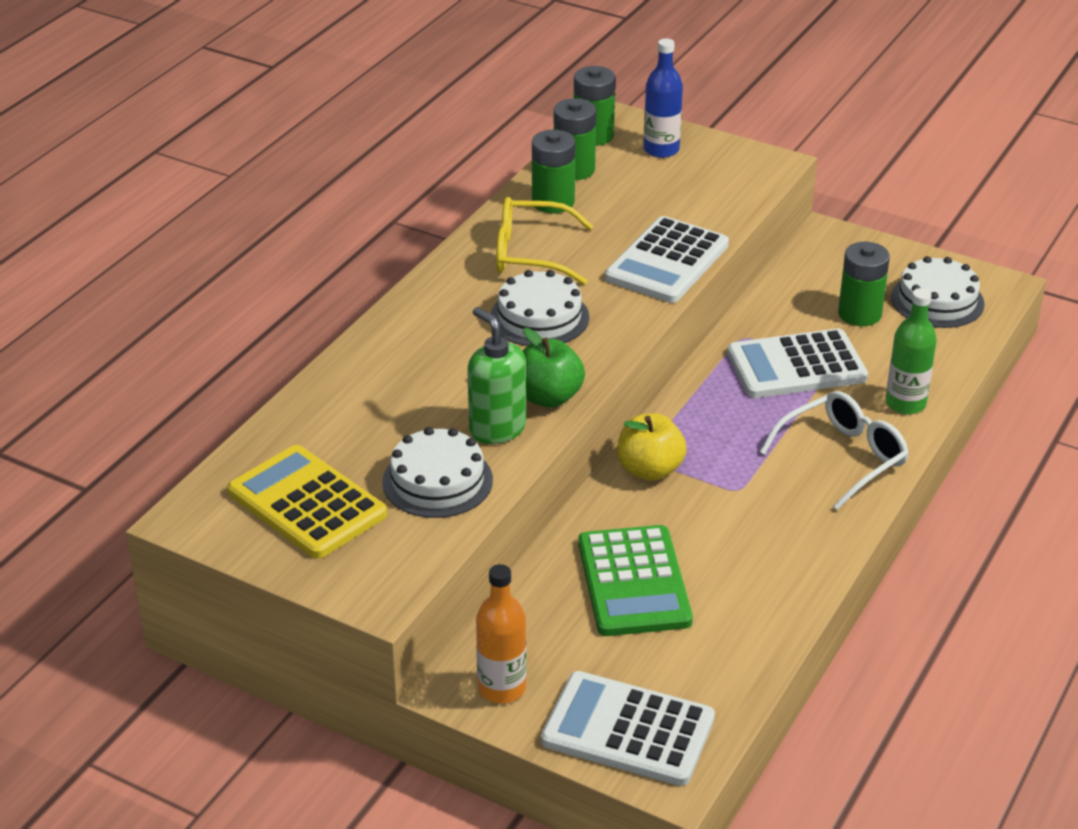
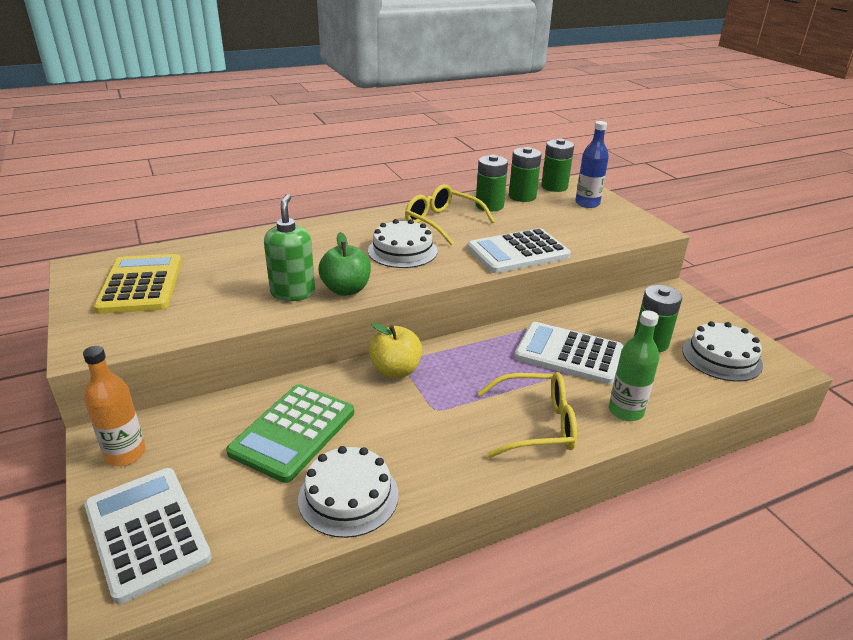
camera: 35 degrees right, 5 degrees down
white cake [382,427,493,518] -> white cake moved to [298,446,399,538]
white glasses [760,391,909,510] -> yellow glasses [478,372,577,458]

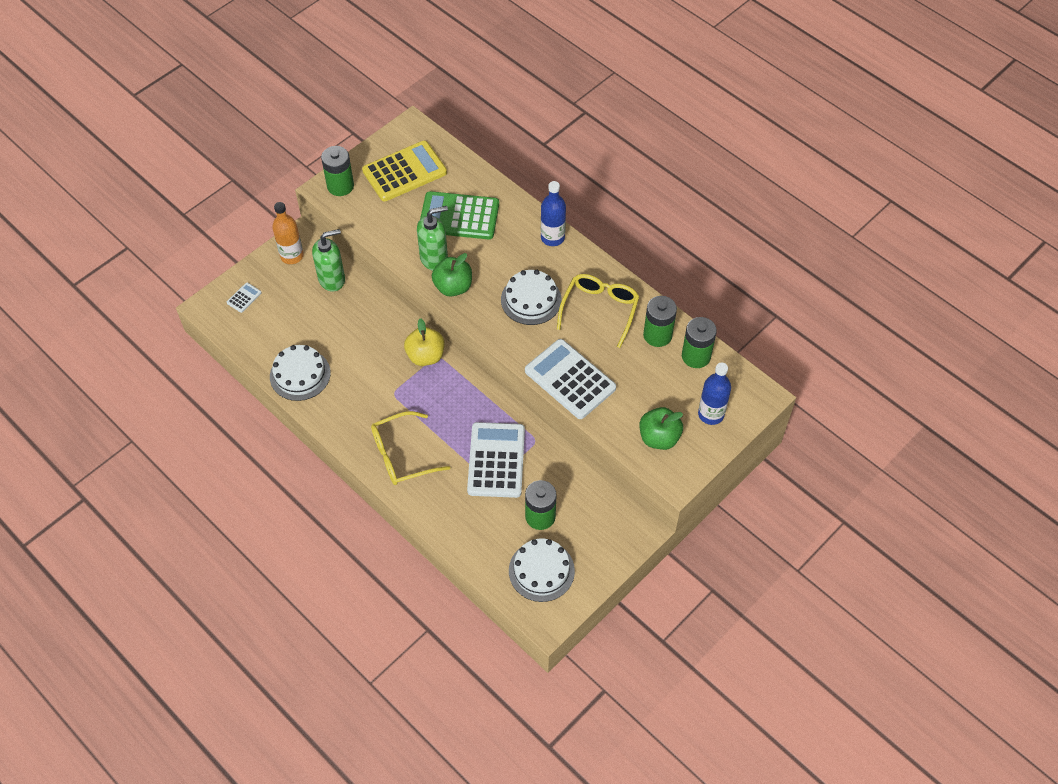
camera: 70 degrees right, 25 degrees up
white calculator [84,468,212,604] -> white calculator [227,282,262,313], size x0.41
green calculator [226,384,354,483] -> green calculator moved to [420,191,499,239]
yellow glasses [478,372,577,458] -> yellow glasses turned 90 degrees clockwise [371,411,451,485]
green battery [541,139,574,192] -> green battery moved to [321,146,354,196]
green bottle [609,310,659,421] -> none
none -> green soap dispenser [312,229,345,292]
none -> blue bottle [541,181,566,246]
none -> green apple [640,407,683,450]

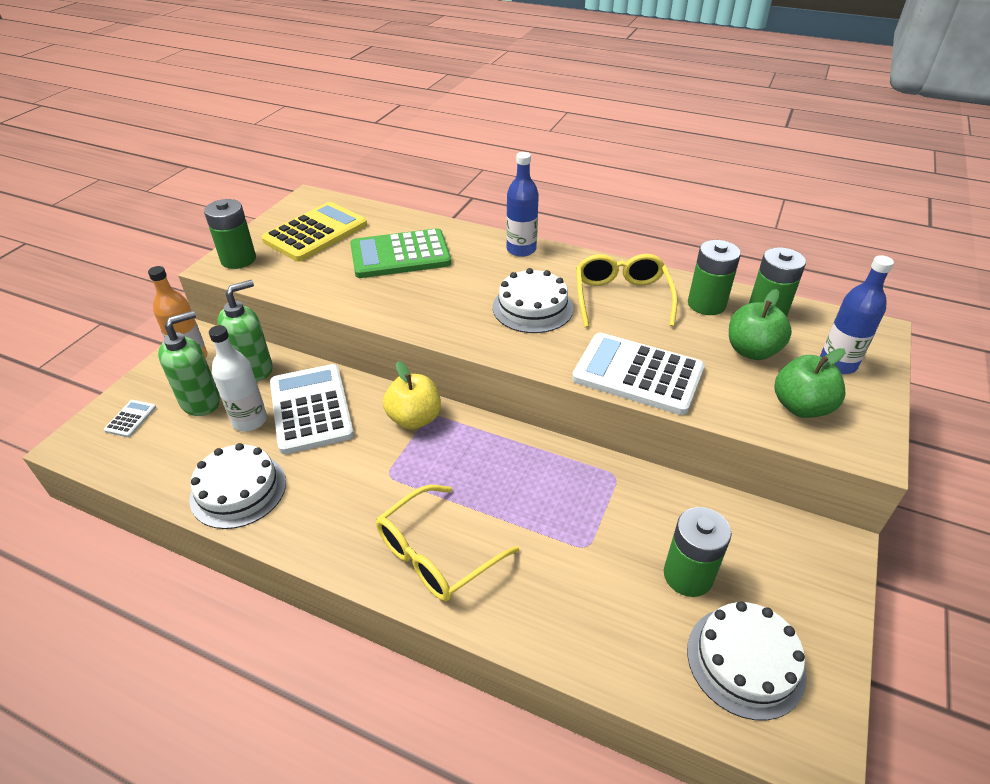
camera: 20 degrees left, 15 degrees down
green soap dispenser [417,206,448,271] -> green soap dispenser moved to [158,311,220,416]
green apple [432,253,472,297] -> green apple moved to [729,289,792,360]
white calculator [467,422,525,498] -> white calculator moved to [270,364,354,454]
none -> white bottle [209,325,267,432]

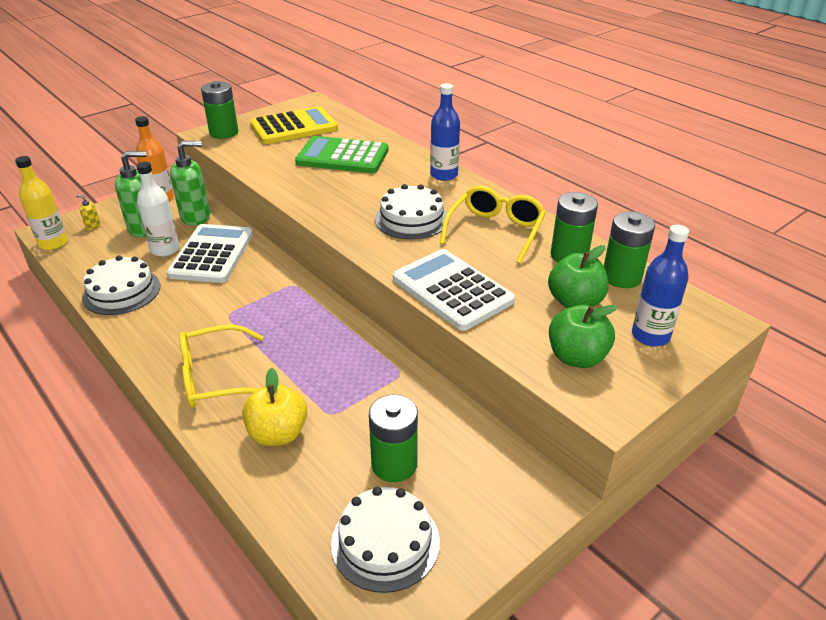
camera: 25 degrees right, 5 degrees down
white calculator [104,400,156,437] -> yellow soap dispenser [76,195,100,230]
yellow apple [383,361,441,429] -> yellow apple moved to [242,368,307,446]
none -> yellow bottle [15,156,68,250]

